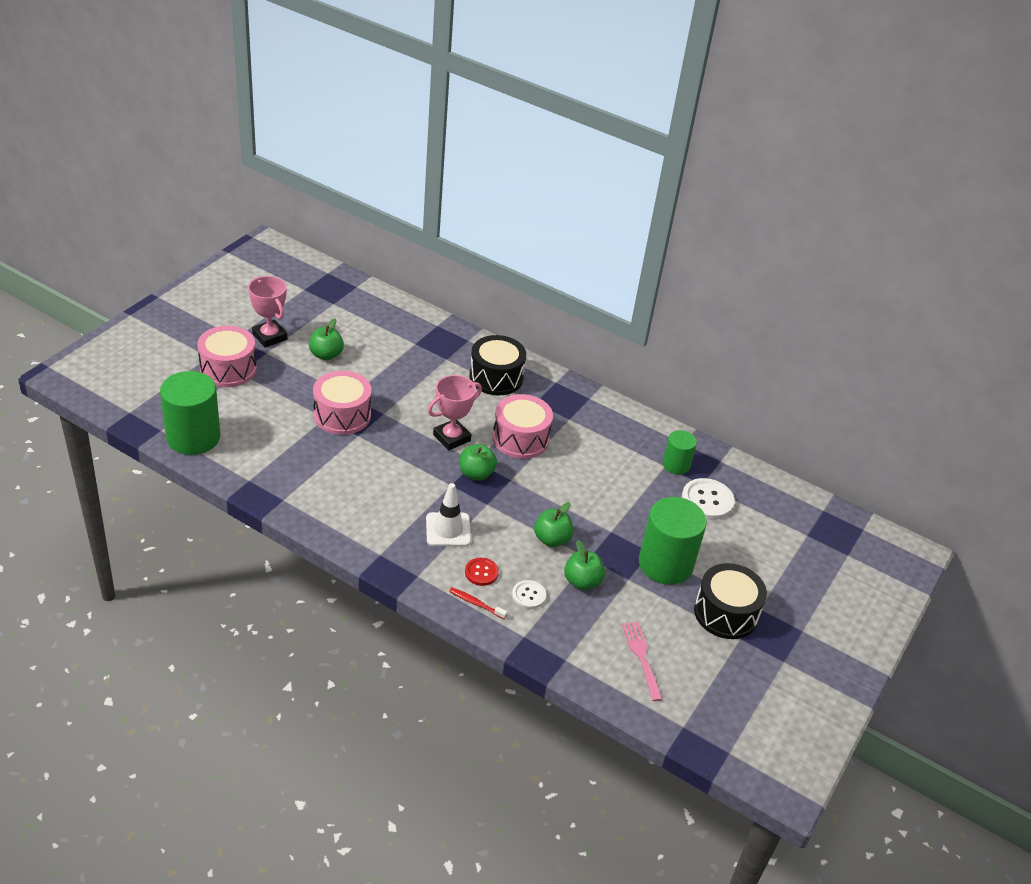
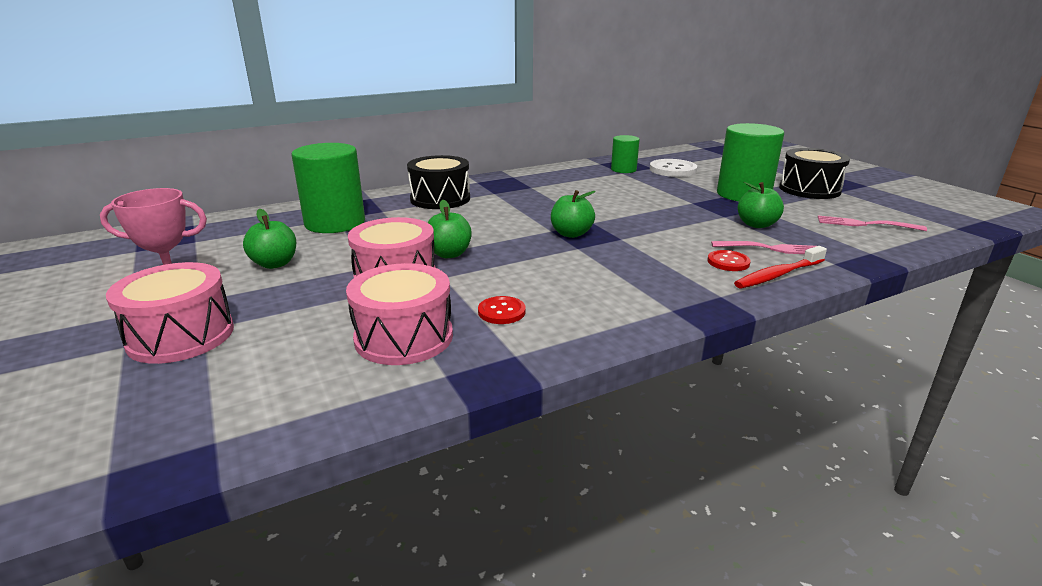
camera: 55 degrees left, 15 degrees down
green cylinder [160,371,220,455] -> green cylinder moved to [292,143,365,233]
white traffic cone [426,483,471,546] -> none
pink trophy [428,375,482,450] -> none
red toothbrush [449,587,507,619] -> red toothbrush [734,246,827,289], size x1.57
pink drum [493,394,553,459] -> pink drum moved to [346,263,453,365]
white button [512,580,546,609] -> pink fork [711,241,816,254]
green apple [534,502,574,547] -> green apple moved to [427,200,472,258]
none -> red button [478,296,526,324]

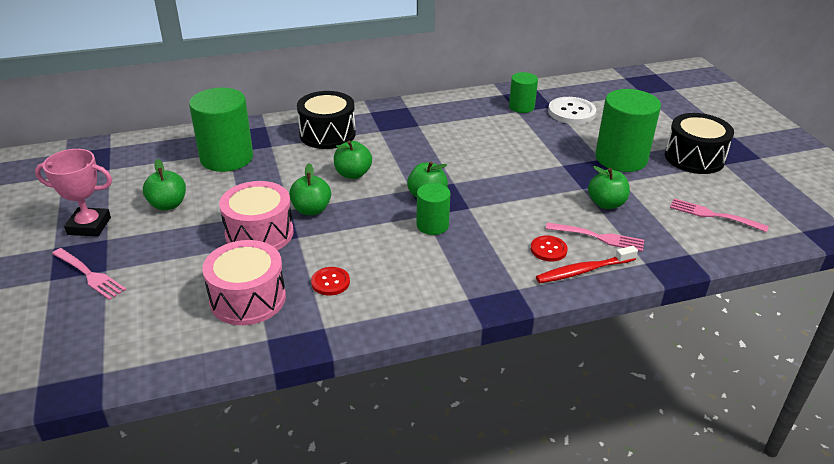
camera: 10 degrees right, 10 degrees up
pink drum [106,262,234,364] -> pink fork [52,248,126,300]
none -> green apple [334,140,372,179]
none -> green cylinder [416,183,450,235]

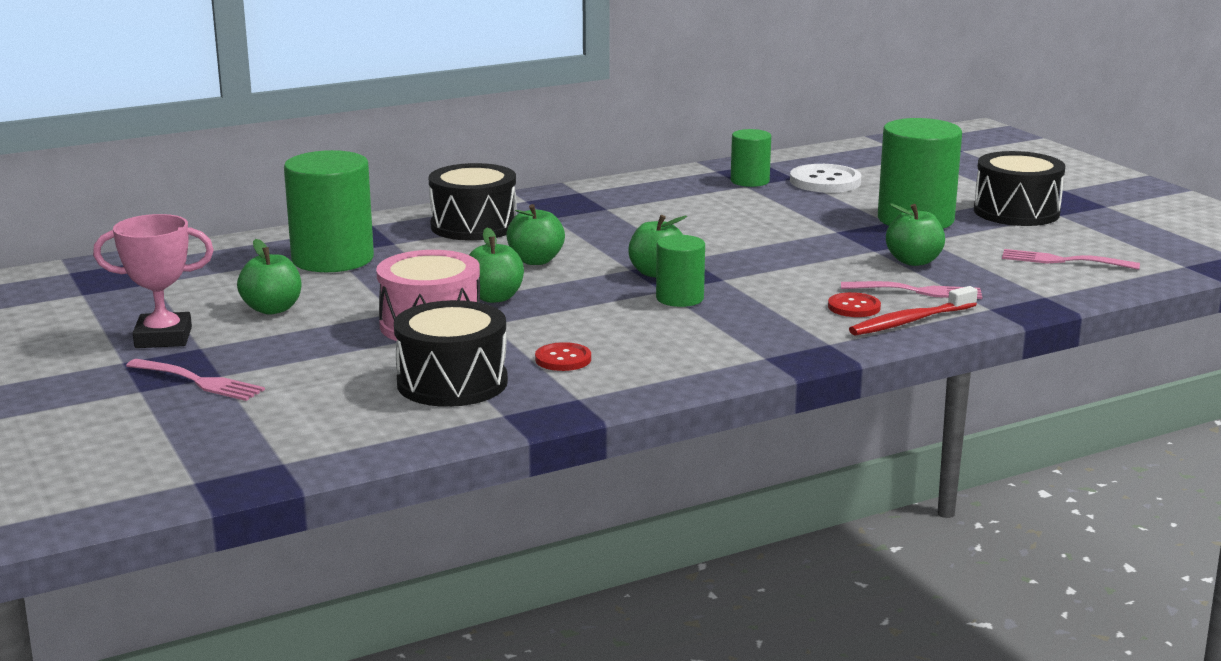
camera: 10 degrees left, 15 degrees down
pink drum [202,240,286,325] -> black drum [394,300,508,407]

